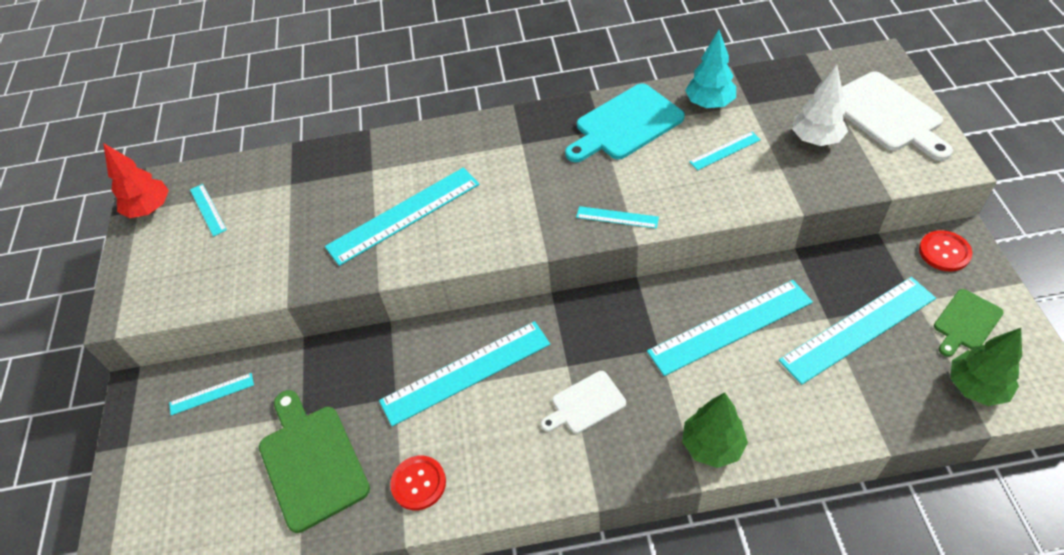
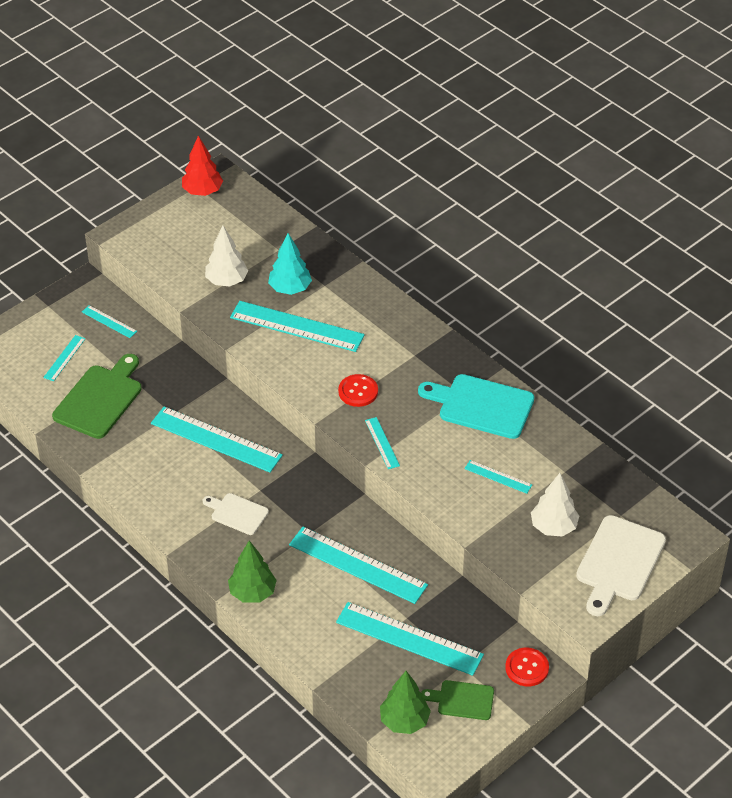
camera: 50 degrees right, 5 degrees down
turquoise ruler [190,184,227,237] -> turquoise ruler moved to [43,335,86,381]
red button [390,456,446,510] -> red button moved to [338,374,378,407]
turquoise tree [685,30,736,108] -> turquoise tree moved to [268,233,312,295]
none -> white tree [205,226,248,287]

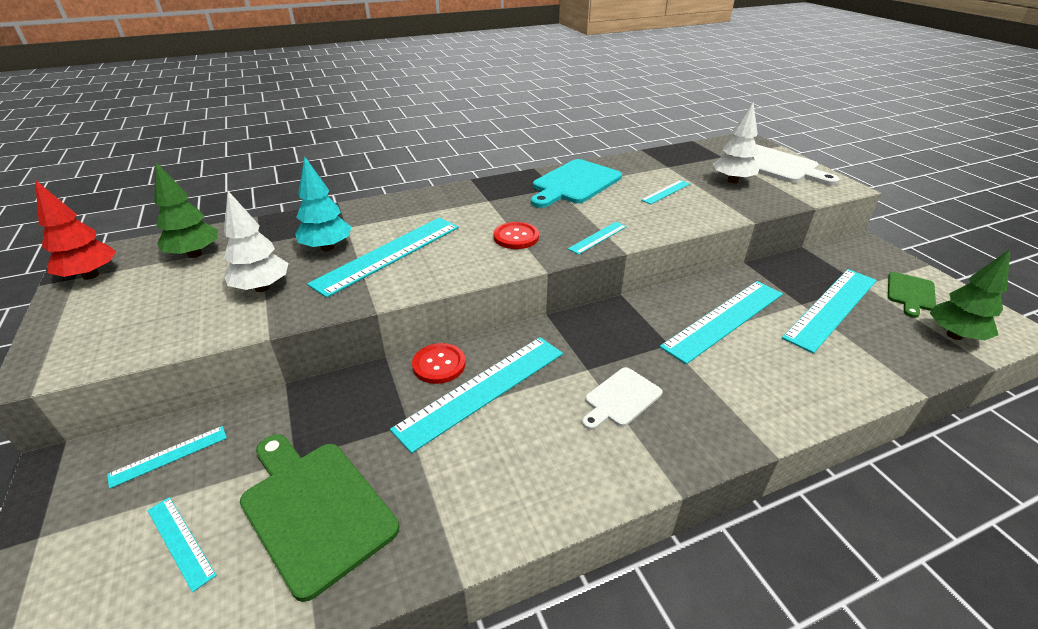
camera: 70 degrees left, 10 degrees down
green tree [228,541,277,603] -> green tree moved to [154,162,218,258]
turquoise ruler [365,417,400,469] -> turquoise ruler turned 45 degrees counterclockwise [568,222,627,255]
red button [505,648,549,686] -> red button moved to [412,343,466,384]

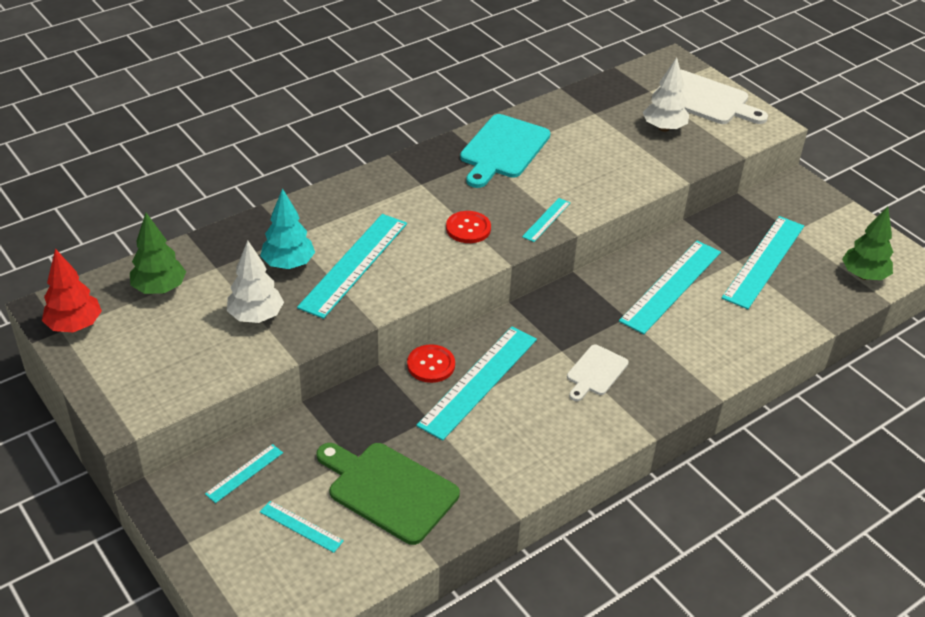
camera: 15 degrees left, 5 degrees up
turquoise ruler [641,180,690,204] -> none
green cutting board [888,272,936,318] -> none

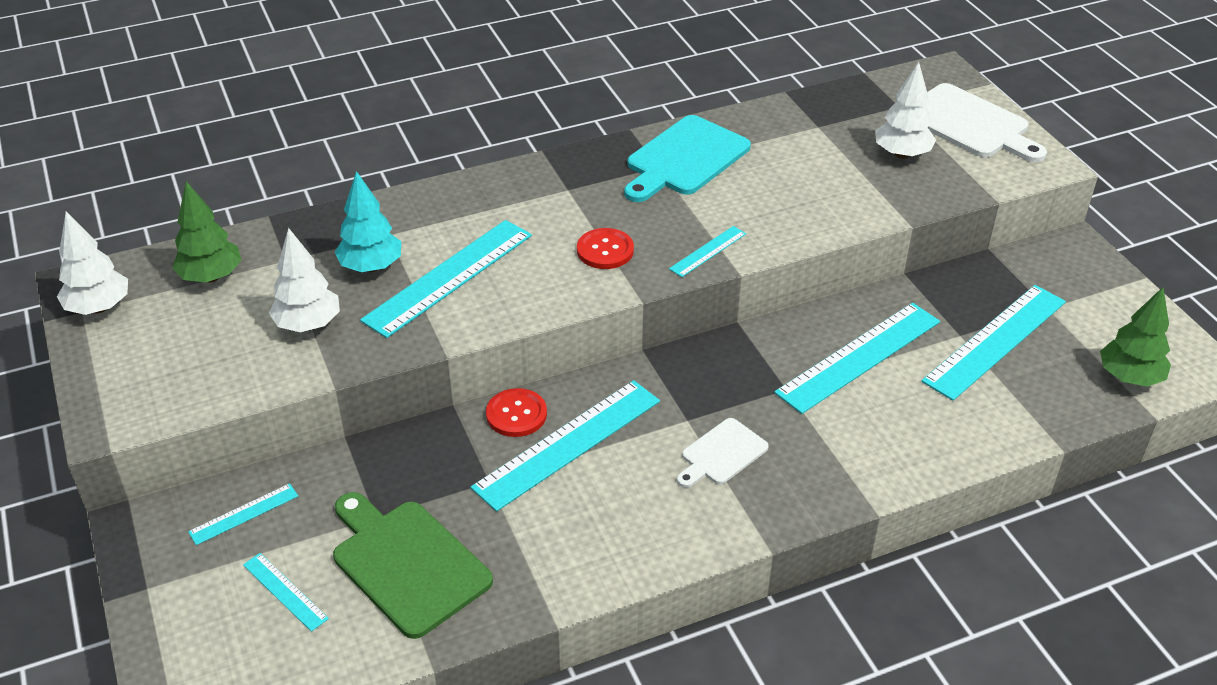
camera: 15 degrees right, 0 degrees up
red tree [42,248,102,332] -> white tree [57,212,128,315]

